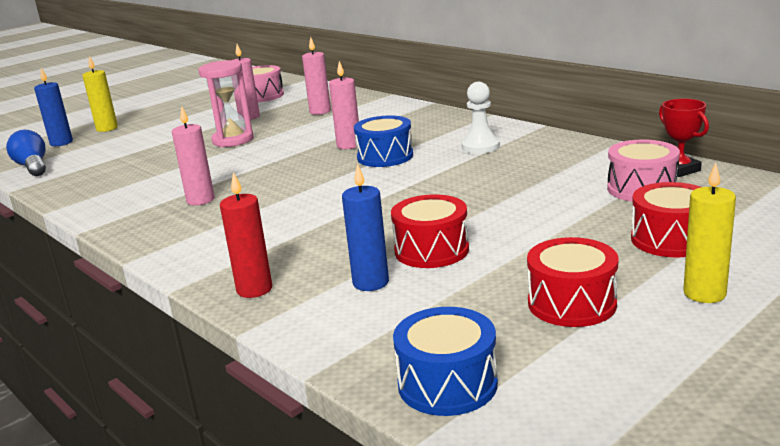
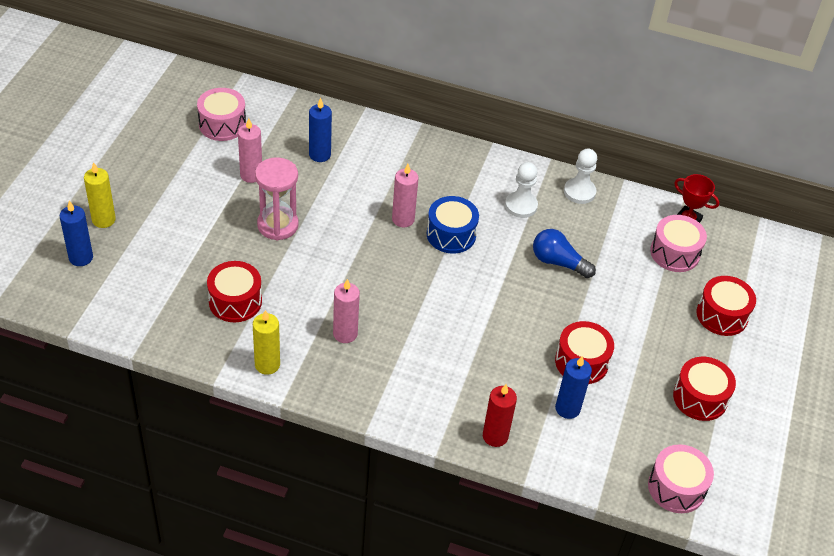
camera: 35 degrees left, 25 degrees up
blue light bulb [6,130,46,176] -> blue light bulb moved to [533,229,596,278]
pink candle [302,37,331,115] -> blue candle [309,98,332,162]
blue drum [393,307,498,416] -> pink drum [648,444,714,513]
yellow candle [683,163,736,303] -> yellow candle moved to [253,310,280,375]
none -> red drum [207,261,262,322]
none -> white pawn [564,149,597,204]

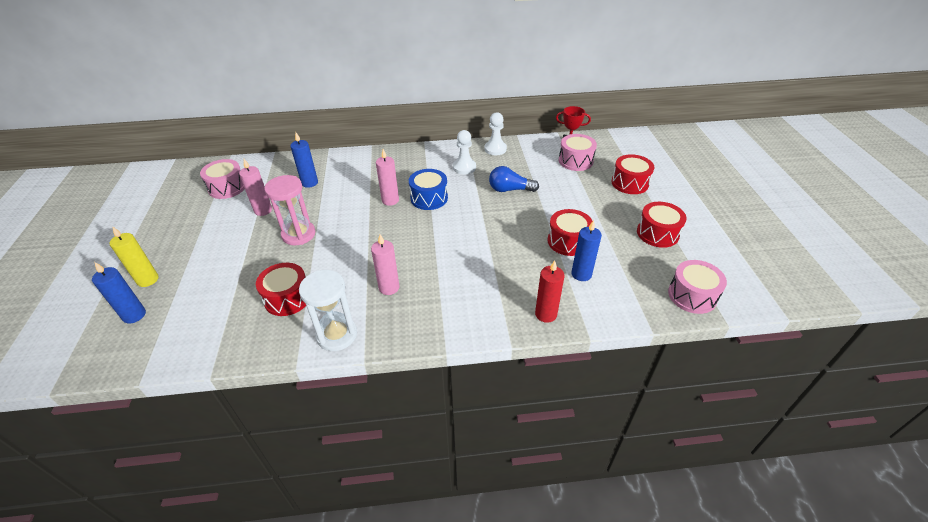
camera: 20 degrees left, 5 degrees down
yellow candle [253,310,280,375] -> white hourglass [299,270,357,351]

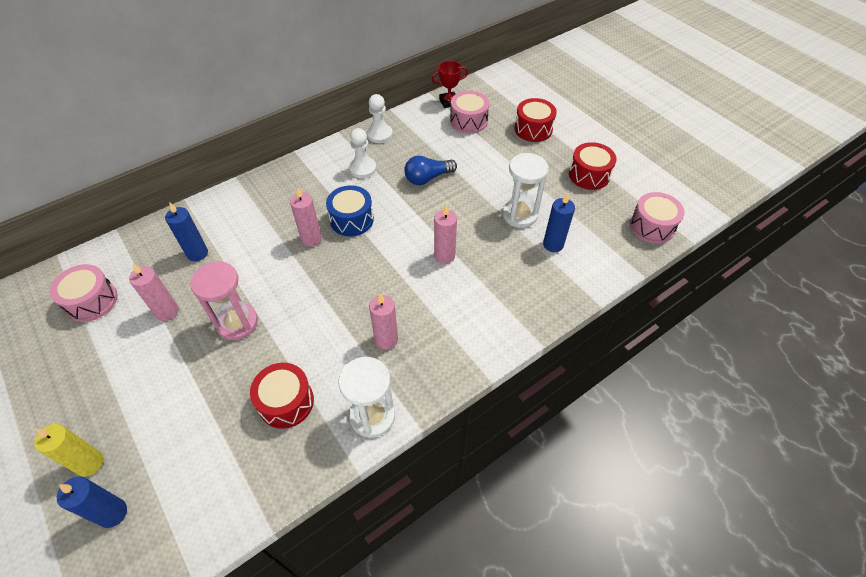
camera: 30 degrees left, 10 degrees up
red candle [535,260,564,323] -> none
red drum [548,209,592,256] -> white hourglass [502,153,549,228]
none -> pink candle [434,205,457,264]

